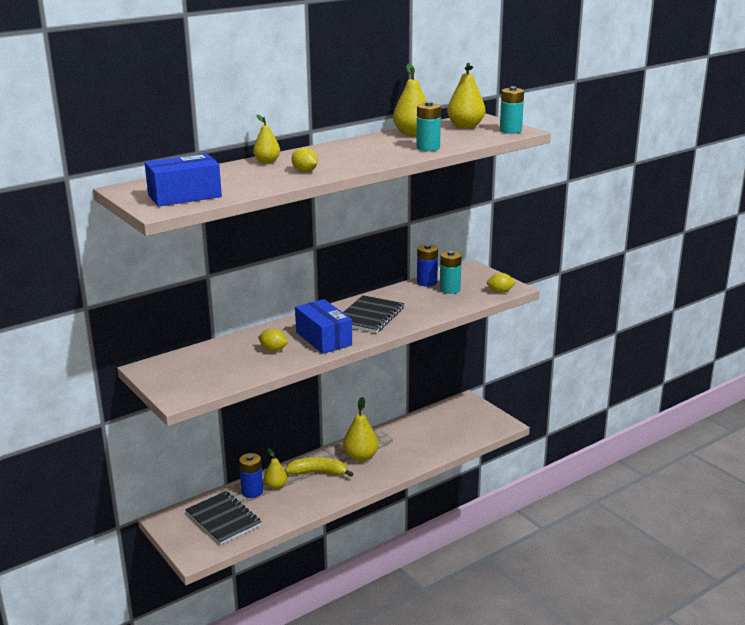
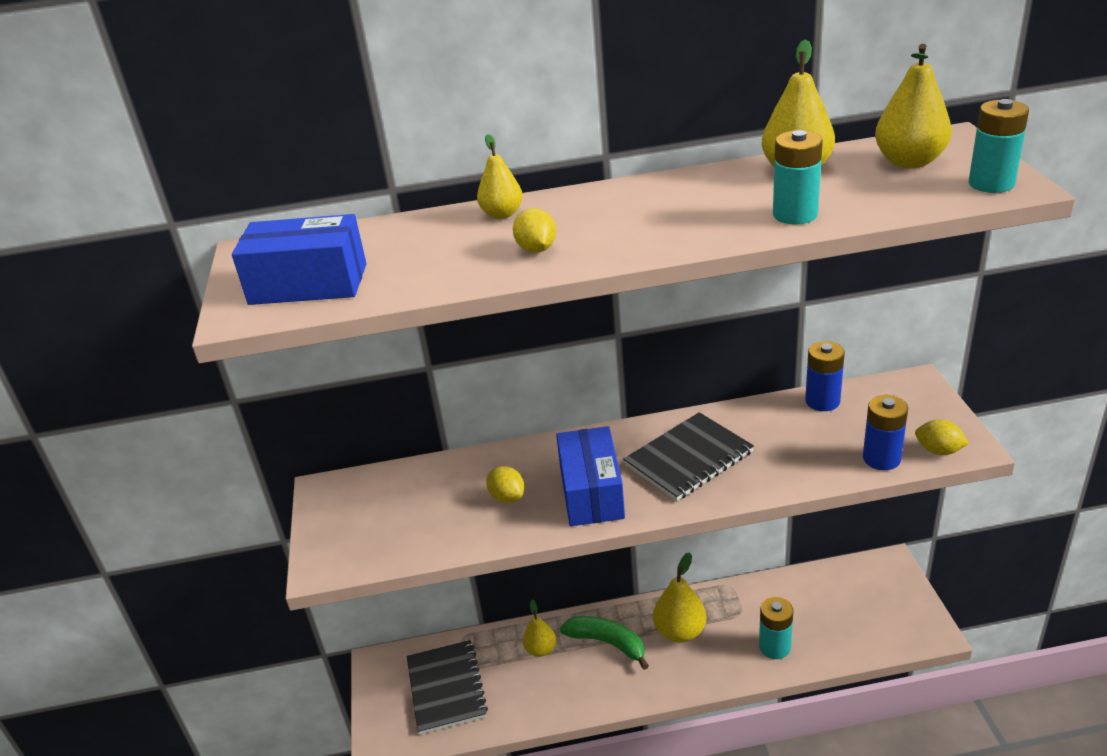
camera: 30 degrees right, 10 degrees up
blue battery [239,453,263,498] -> blue battery moved to [863,395,908,470]
yellow banana [285,457,354,477] -> green banana [560,616,649,670]
turquoise battery [440,251,462,294] -> turquoise battery moved to [759,597,793,659]

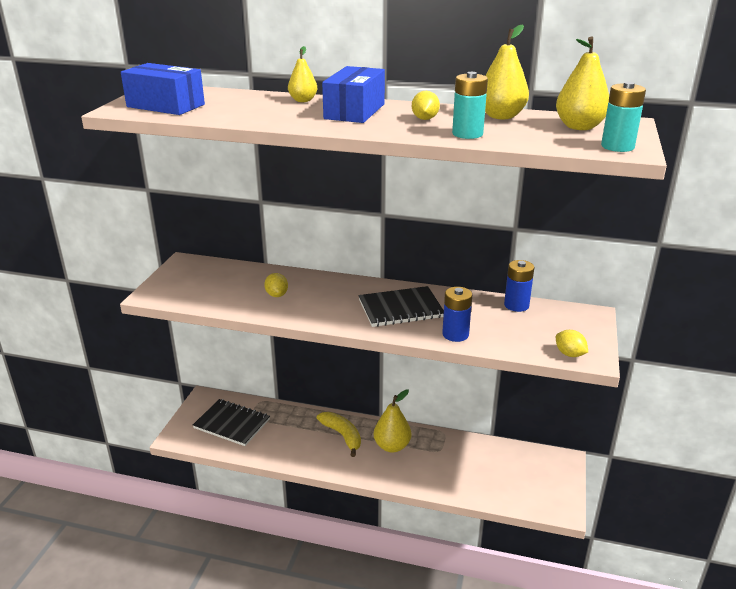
camera: 20 degrees right, 5 degrees down
black notebook [407,640,488,735] -> black notebook turned 75 degrees counterclockwise [193,399,270,446]
yellow lemon [513,208,556,253] -> yellow lemon moved to [412,91,440,120]
yellow pear [523,600,556,657] -> none
blue box [556,426,625,526] -> blue box moved to [322,66,385,123]
green banana [560,616,649,670] -> yellow banana [317,412,361,457]
turquoise battery [759,597,793,659] -> none
blue battery [863,395,908,470] -> blue battery moved to [442,287,472,342]

